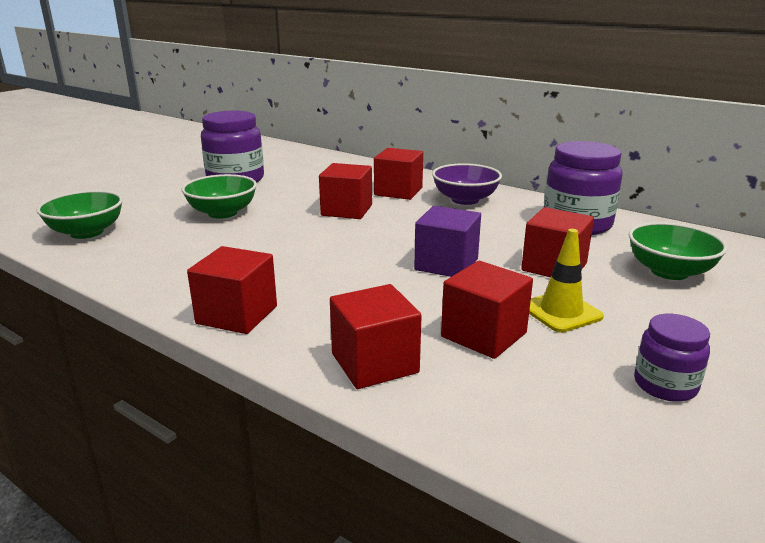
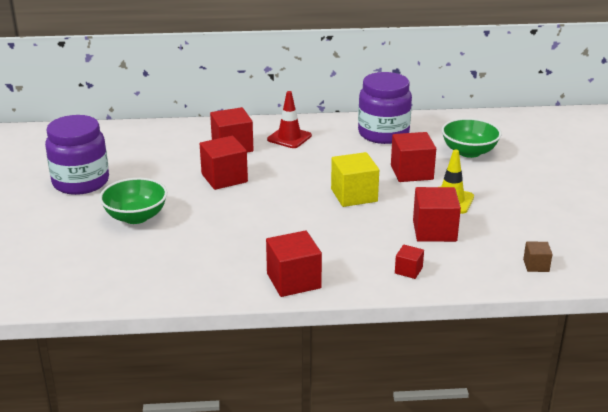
camera: 40 degrees left, 5 degrees up
green bowl [36,190,123,239] -> none
red cube [330,284,422,389] -> red cube [395,245,424,279], size x0.52
purple cube [414,206,481,277] -> yellow cube [331,152,379,207]
purple bowl [432,163,502,205] -> red traffic cone [267,91,312,148]
purple jar [634,314,710,402] -> none
none -> brown cube [523,242,553,272]

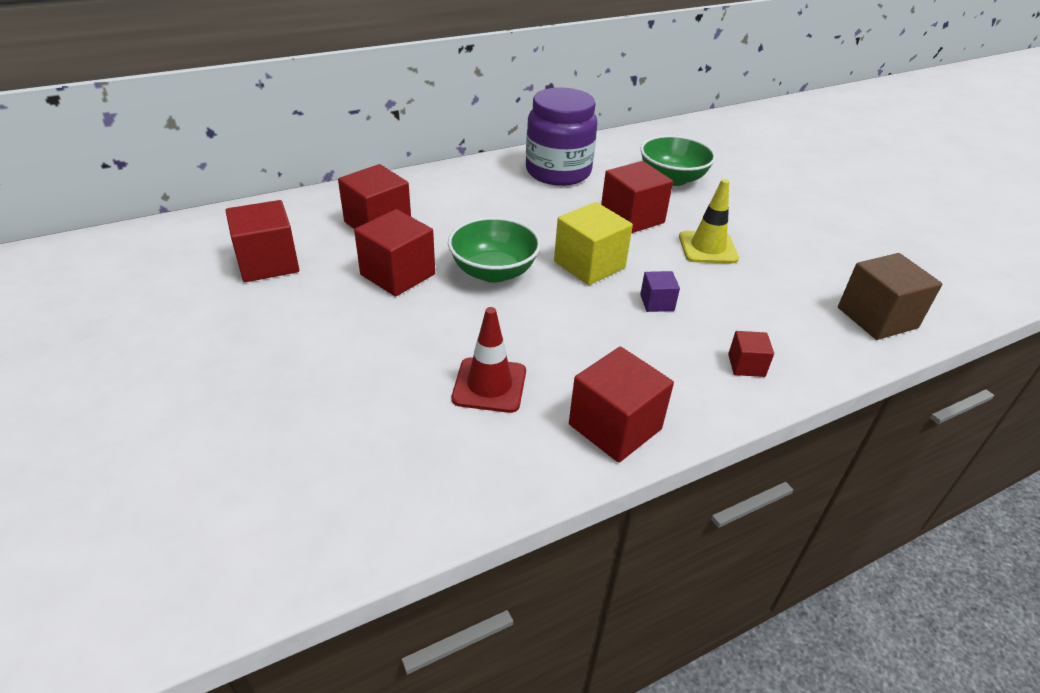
camera: 25 degrees left, 10 degrees up
purple jar [45,115,109,195] -> none
green bowl [99,178,167,224] -> green bowl moved to [448,217,541,283]
red traffic cone [267,91,312,148] -> red traffic cone moved to [452,307,526,413]
red cube [413,187,461,242] -> red cube moved to [226,200,299,282]
brown cube [523,242,553,272] -> brown cube [838,253,942,340], size x1.92
none -> purple cube [640,271,680,312]

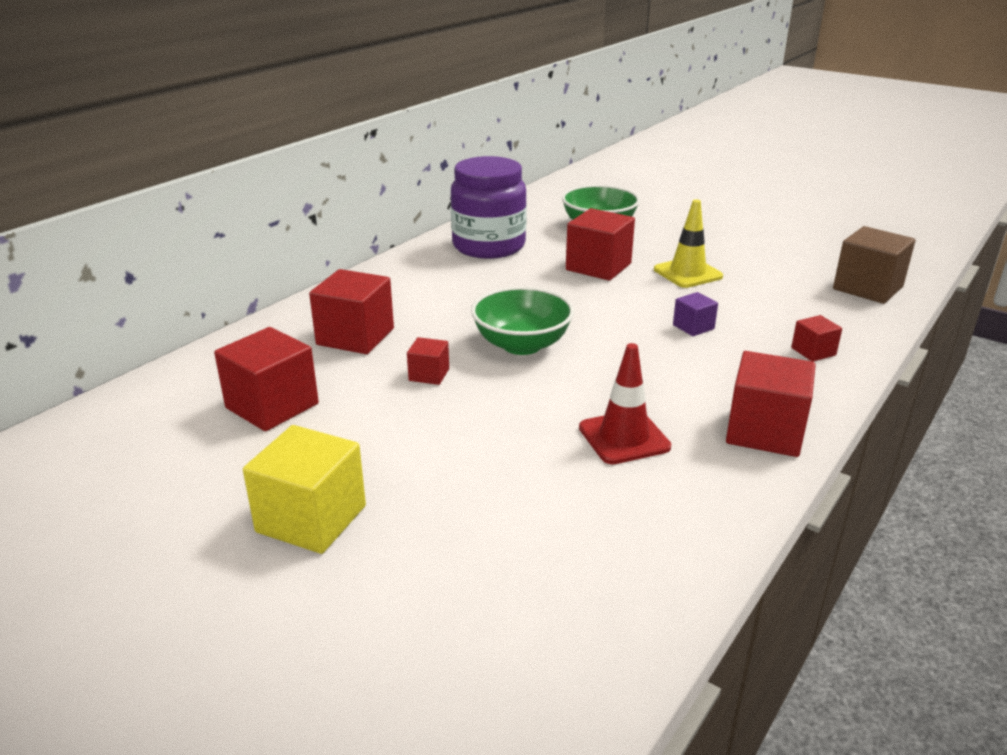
camera: 25 degrees left, 10 degrees down
red cube [354,209,435,296] -> red cube [407,337,449,385], size x0.52
yellow cube [554,202,633,285] -> yellow cube moved to [243,425,366,554]

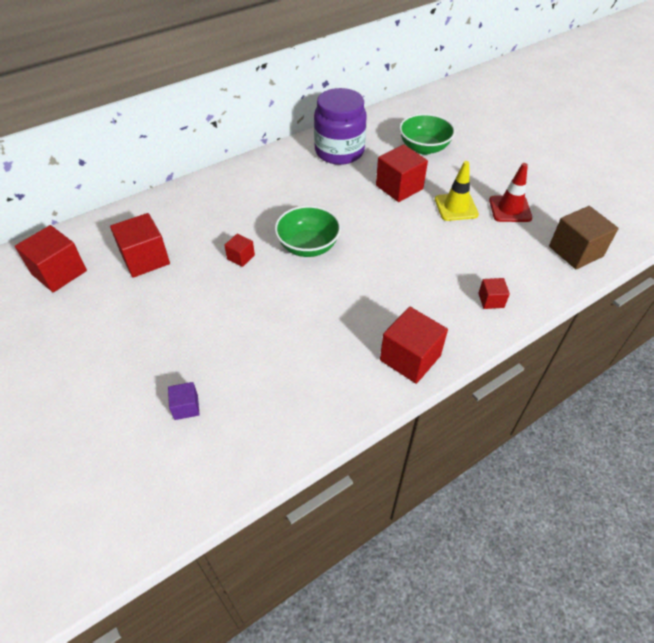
camera: 20 degrees right, 20 degrees up
yellow cube [243,425,366,554] -> none
red cube [309,269,394,354] -> red cube moved to [15,225,87,292]
red traffic cone [579,343,671,464] -> red traffic cone moved to [489,163,532,222]
purple cube [673,292,718,336] -> purple cube moved to [168,382,200,420]

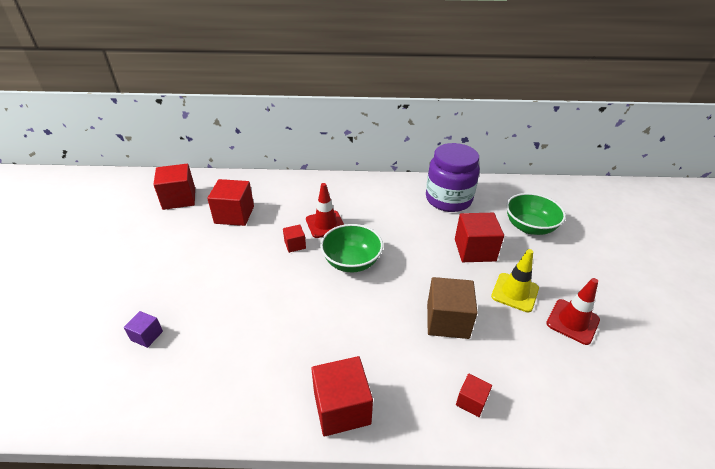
camera: 35 degrees right, 10 degrees down
brown cube [549,206,619,269] -> brown cube moved to [427,277,478,339]
none -> red traffic cone [306,183,344,238]

